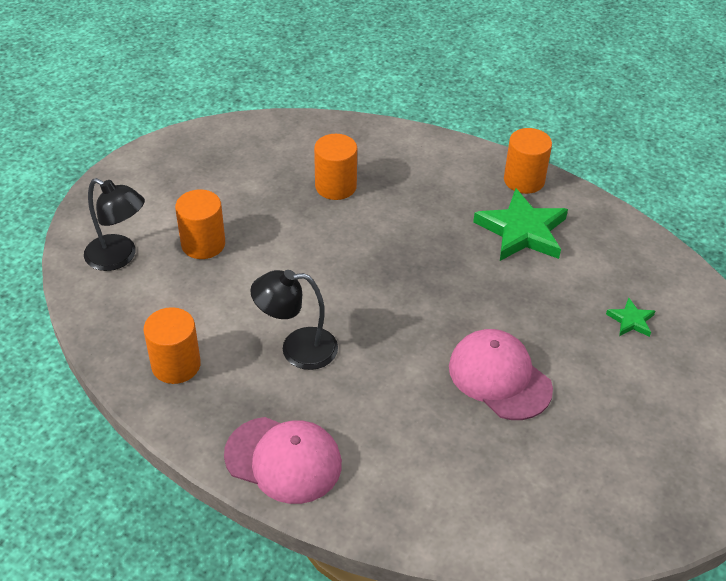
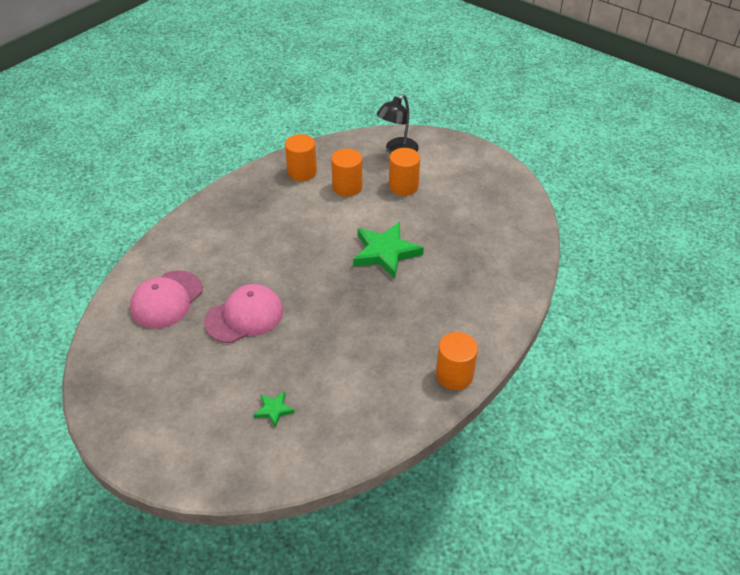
camera: 100 degrees right, 0 degrees up
pink cap [224,417,342,504] -> pink cap moved to [130,270,203,329]
black lamp [250,270,338,370] -> none
orange cylinder [314,134,357,200] -> orange cylinder moved to [331,149,362,196]
green star [473,189,568,261] -> green star moved to [353,222,424,279]

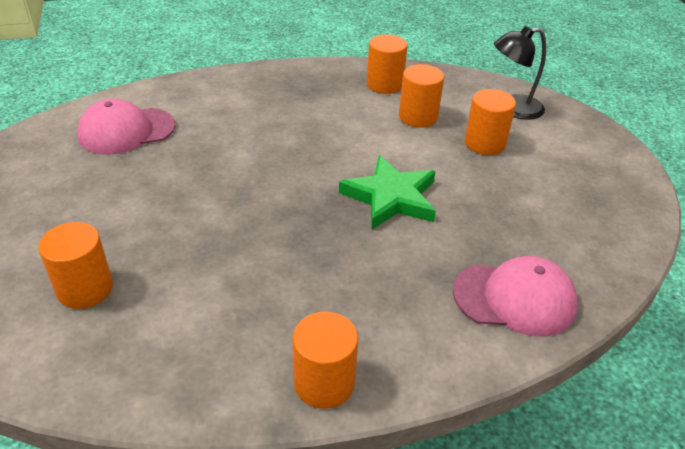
camera: 35 degrees right, 5 degrees down
pink cap [204,284,283,343] -> pink cap moved to [453,256,578,336]
green star [254,392,295,428] -> orange cylinder [38,222,113,309]

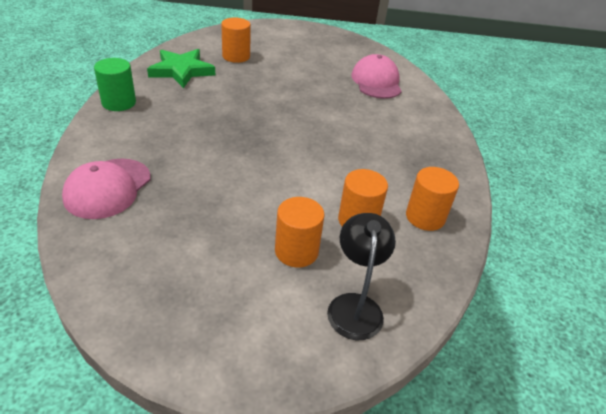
camera: 105 degrees right, 0 degrees up
orange cylinder [292,311,358,409] -> green cylinder [94,58,136,111]
green star [339,155,436,229] -> green star moved to [147,49,215,88]

